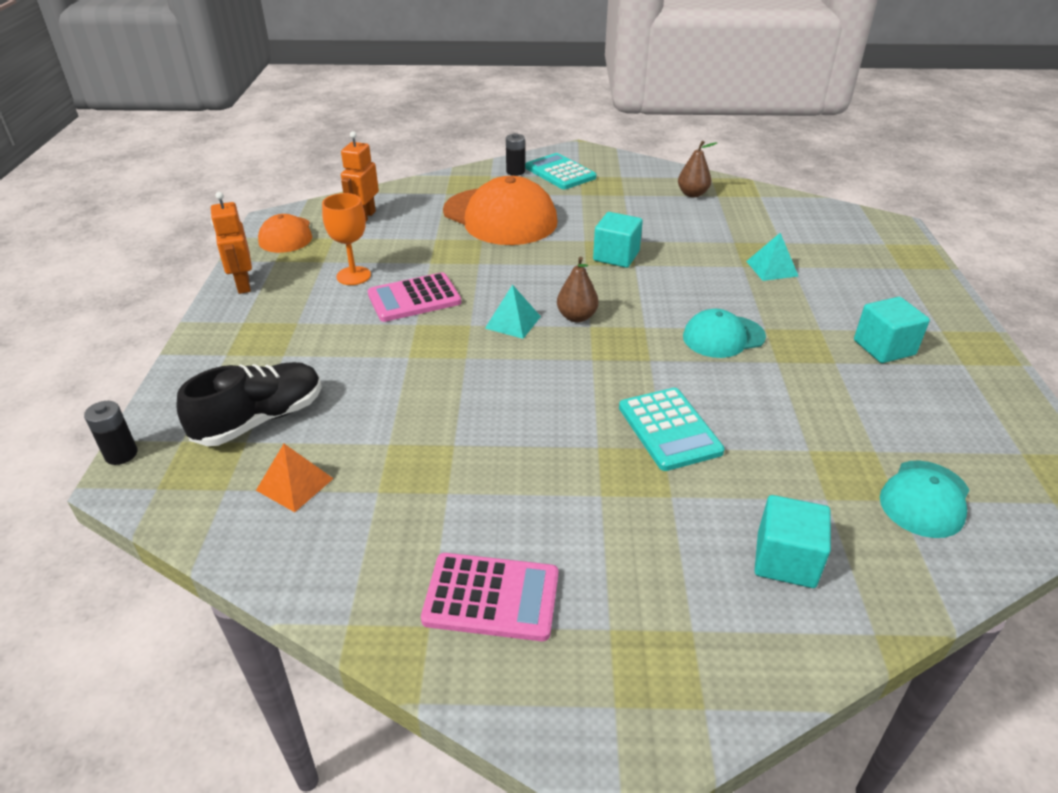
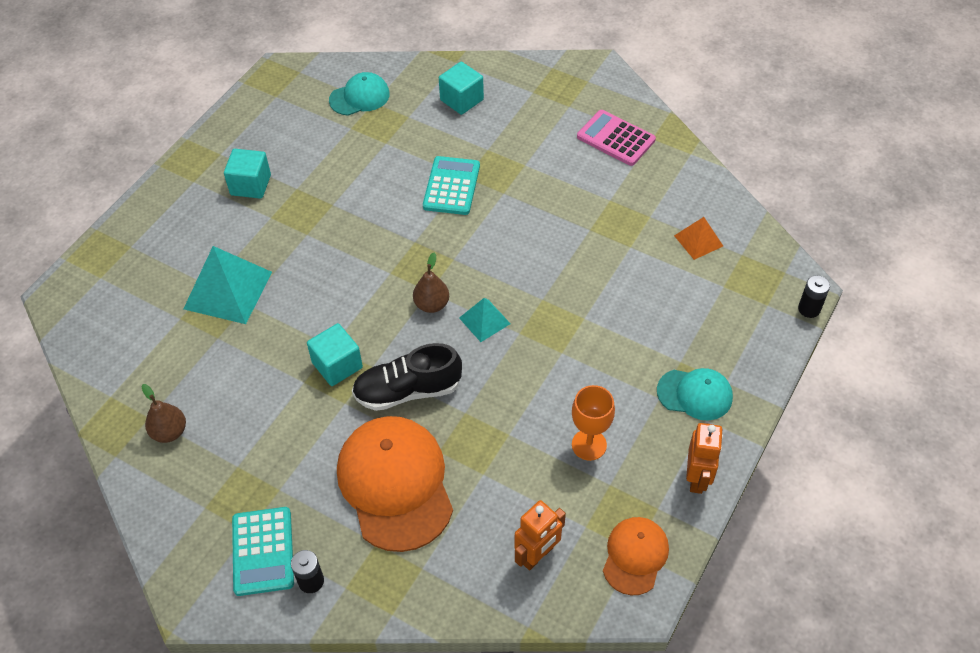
camera: 150 degrees left, 15 degrees up
black shoe [176,362,322,446] -> black shoe moved to [352,343,462,411]
pink calculator [368,272,461,322] -> none
turquoise cap [683,309,766,358] -> turquoise cap moved to [657,368,733,420]
turquoise pyramid [746,233,798,281] -> turquoise pyramid [183,246,272,324], size x1.85

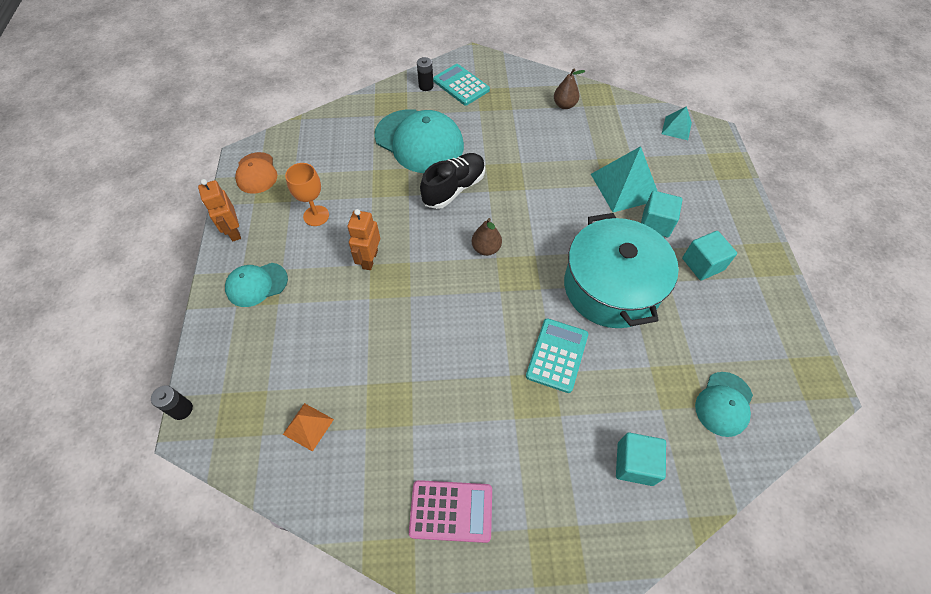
camera: 145 degrees right, 5 degrees up
turquoise cube [307,323,363,386] -> turquoise cube moved to [641,191,683,237]
orange cap [337,416,453,552] -> turquoise cap [374,109,464,173]
turquoise calculator [423,156,480,215] -> turquoise calculator turned 135 degrees counterclockwise [526,318,588,393]
turquoise pyramid [459,298,511,342] -> turquoise pyramid moved to [662,106,692,140]
orange robot [515,500,566,570] -> orange robot moved to [347,209,380,270]
none -> turquoise pot [564,213,679,328]

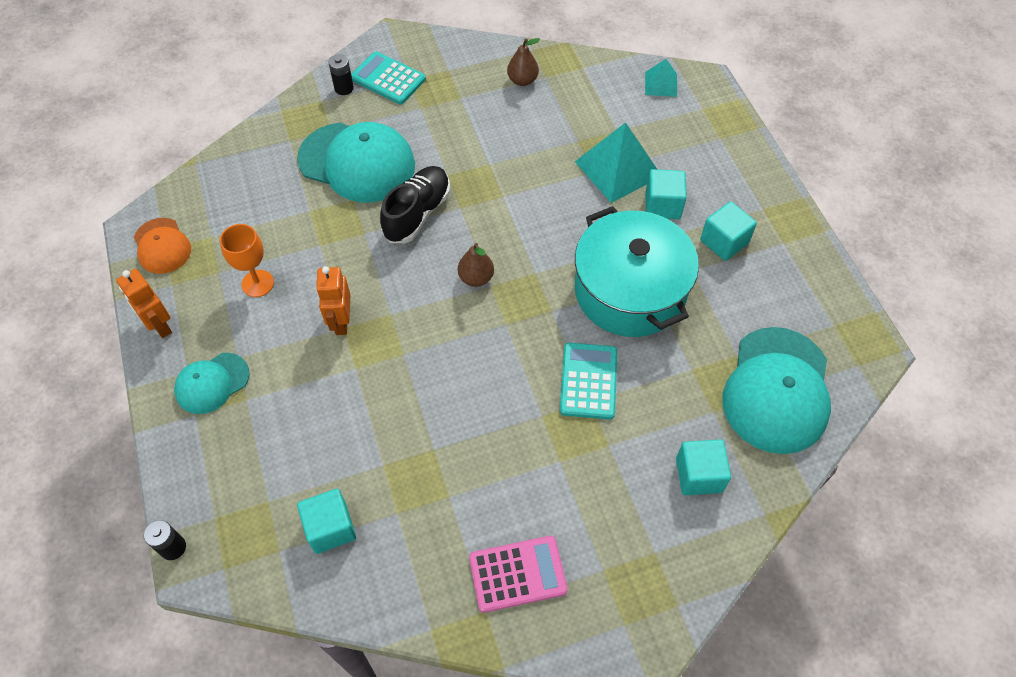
camera: 15 degrees left, 0 degrees up
orange pyramid [283,403,334,452] -> turquoise cube [297,489,356,554]
turquoise cap [695,372,753,437] -> turquoise cap [722,327,831,454], size x1.84

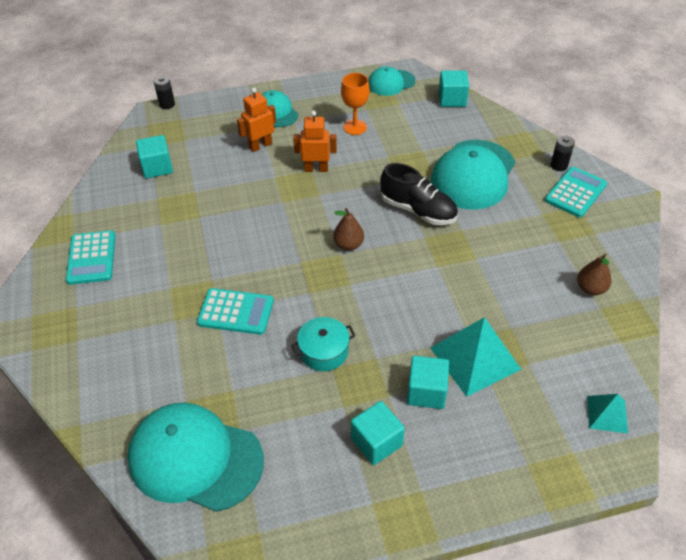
camera: 95 degrees right, 10 degrees down
orange robot [116,269,172,338] -> orange robot moved to [237,88,276,152]
orange cap [134,218,191,274] -> turquoise cap [368,66,415,96]
pink calculator [469,536,568,613] -> turquoise calculator [66,230,115,285]
turquoise pot [575,206,699,337] -> turquoise pot [291,317,356,371], size x0.46
turquoise cube [676,439,731,495] -> turquoise cube moved to [439,70,469,107]

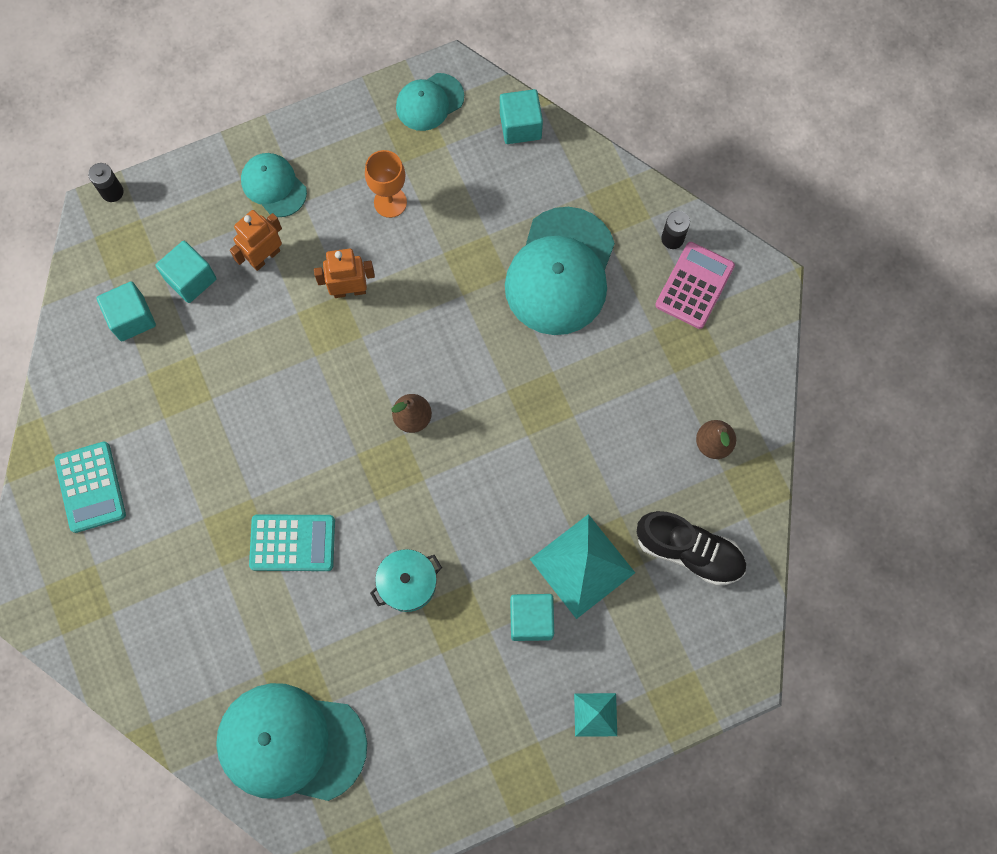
camera: 10 degrees left, 25 degrees up
turquoise cube [351,401,405,465] -> turquoise cube moved to [156,241,217,303]
black shoe [380,163,458,225] -> black shoe moved to [637,511,746,586]
turquoise calculator [545,167,607,218] -> pink calculator [655,242,735,329]
turquoise pyramid [587,394,628,433] -> turquoise pyramid moved to [574,693,617,737]

